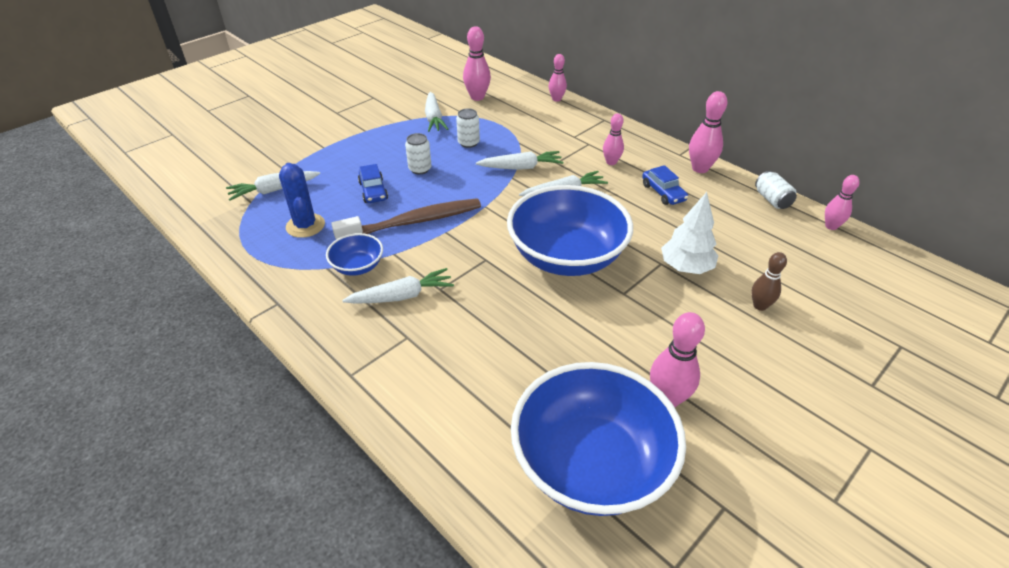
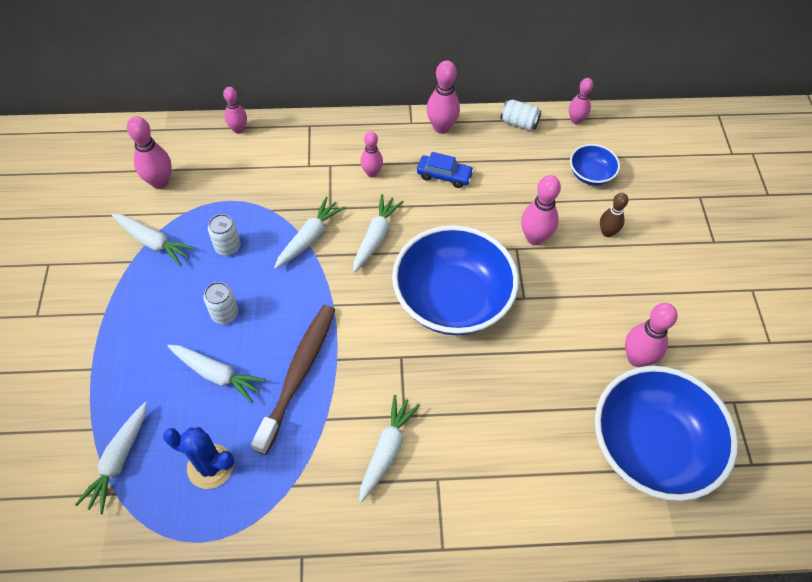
camera: 50 degrees left, 15 degrees up
blue bowl [326,233,383,276] -> blue bowl moved to [570,144,620,185]
blue car [358,164,388,203] -> white carrot [168,345,266,403]
white tree [661,192,718,274] -> pink bowling pin [521,175,561,245]

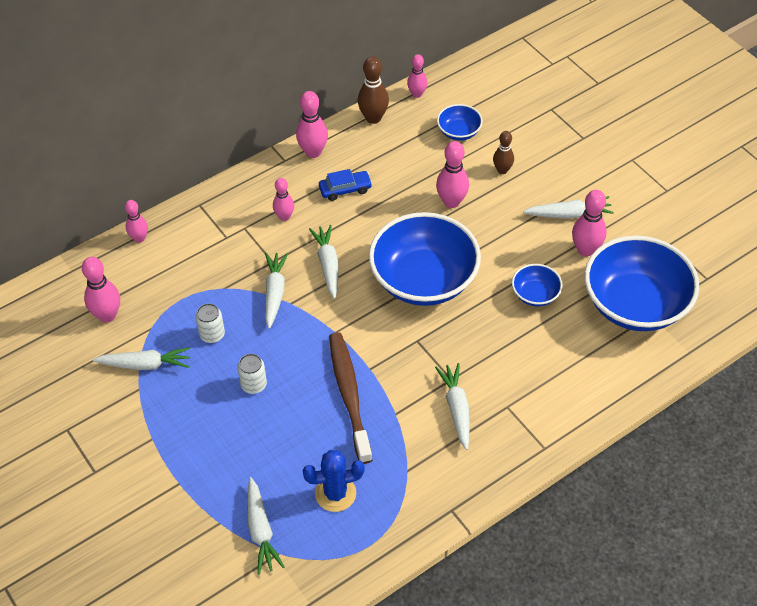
camera: 30 degrees left, 5 degrees down
white carrot [168,345,266,403] -> white carrot moved to [523,196,614,219]
white can [500,100,541,131] -> brown bowling pin [358,56,389,124]
none -> blue bowl [512,264,563,306]

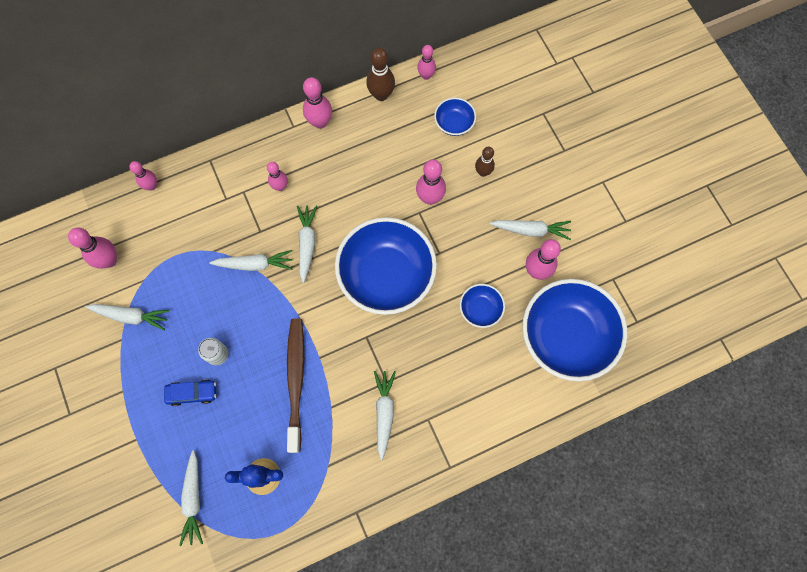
camera: 10 degrees right, 20 degrees up
white can [195,303,225,343] -> none
white carrot [265,253,288,329] -> white carrot turned 75 degrees clockwise [210,250,293,271]
blue car [319,169,372,201] -> blue car moved to [164,380,216,406]

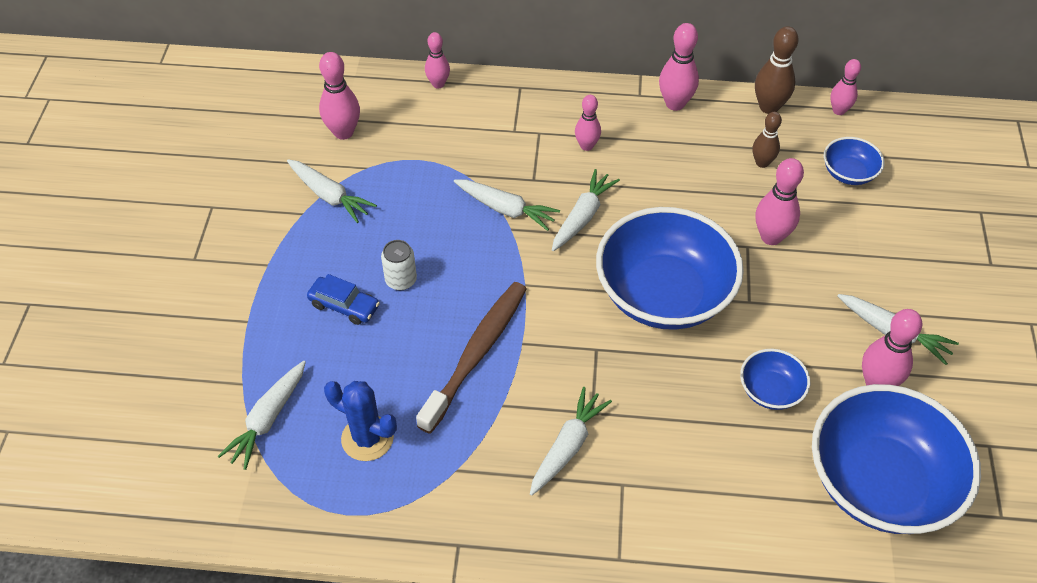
camera: 30 degrees right, 20 degrees down
brown bowling pin [475,147,495,177] -> brown bowling pin moved to [753,112,782,168]

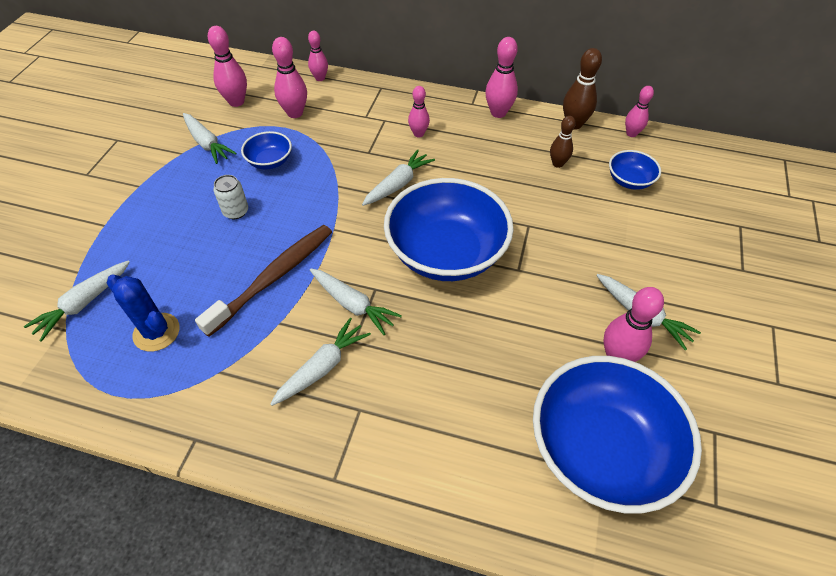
camera: 10 degrees right, 0 degrees up
blue car [307,274,380,325] -> none
white carrot [454,180,560,231] -> white carrot moved to [310,268,402,335]
blue bowl [740,349,810,410] -> blue bowl moved to [241,131,292,170]
pink bowling pin [755,158,804,245] -> pink bowling pin moved to [272,37,307,118]

